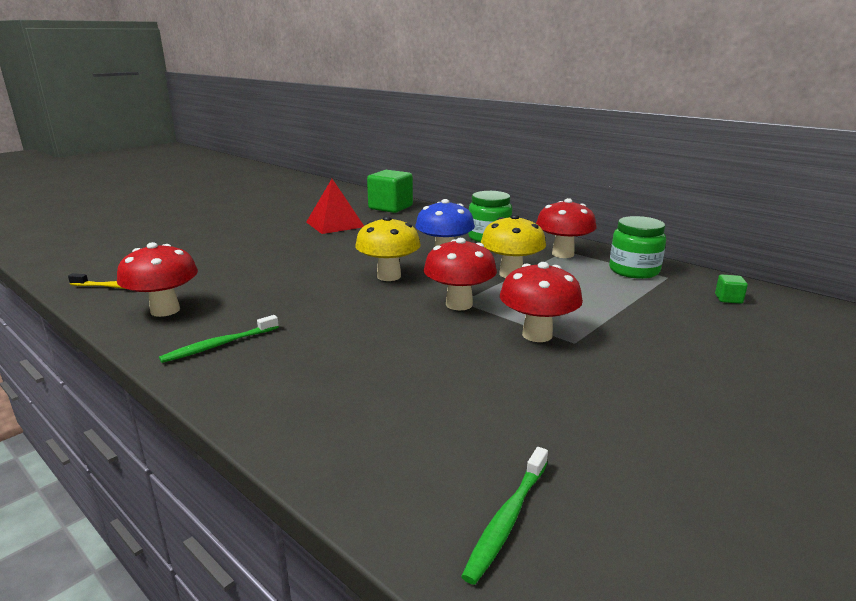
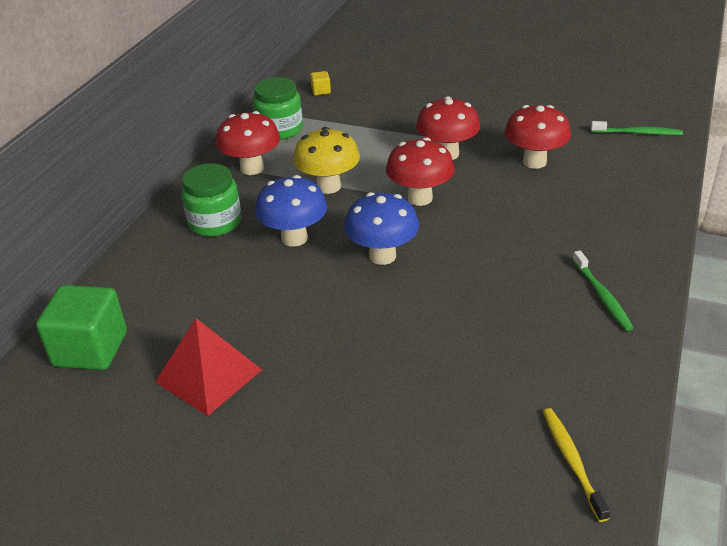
camera: 110 degrees left, 15 degrees up
red mushroom [117,242,198,317] -> red mushroom moved to [505,105,571,169]
green toothbrush [159,315,279,363] -> green toothbrush turned 45 degrees clockwise [572,250,634,331]
yellow mushroom [355,216,421,281] -> blue mushroom [344,192,419,265]
green cube [715,274,748,304] -> yellow cube [310,71,331,96]

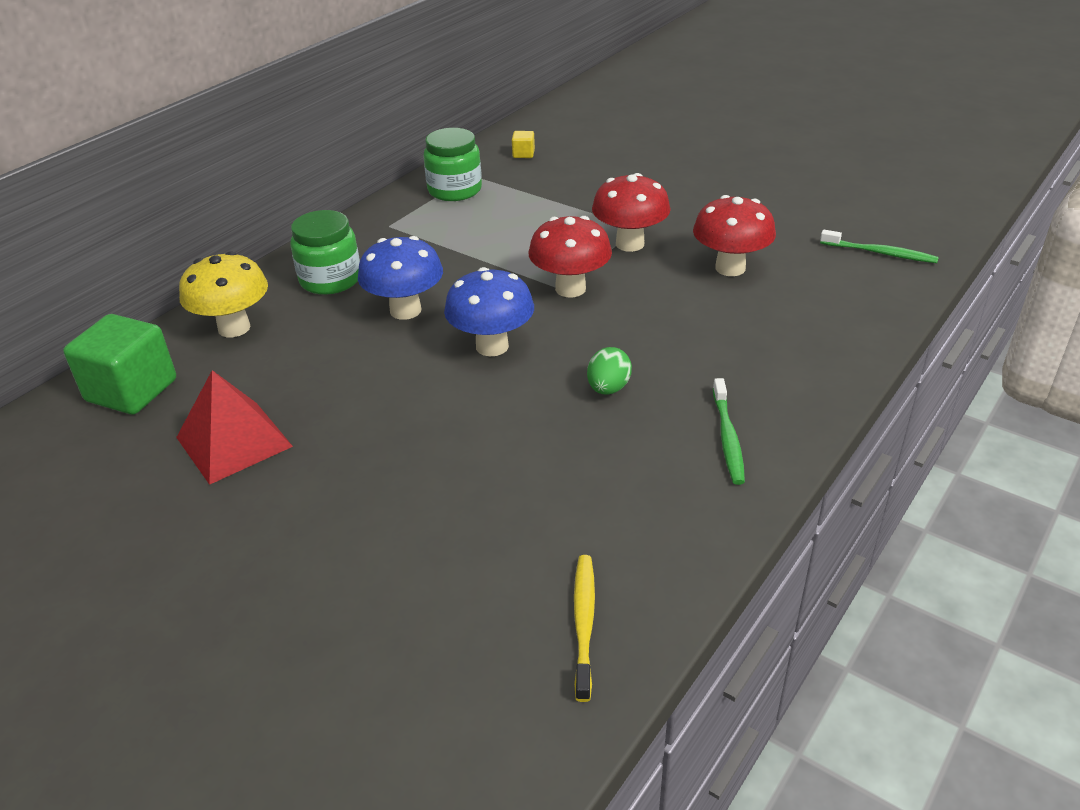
camera: 15 degrees right, 0 degrees up
red mushroom [216,111,280,175] -> none
yellow mushroom [293,127,360,194] -> yellow mushroom moved to [179,251,268,337]
none -> green egg [587,347,632,394]

